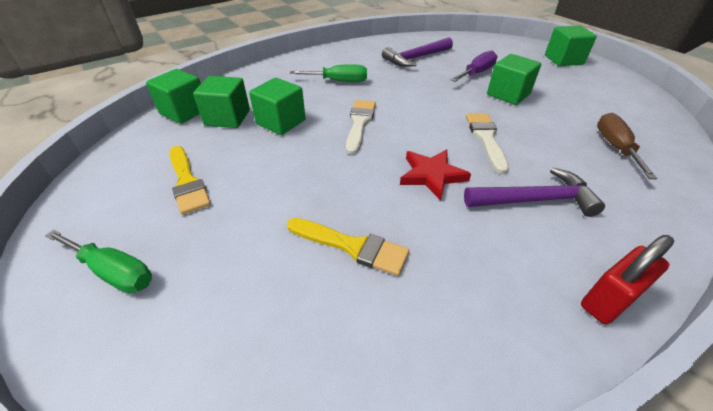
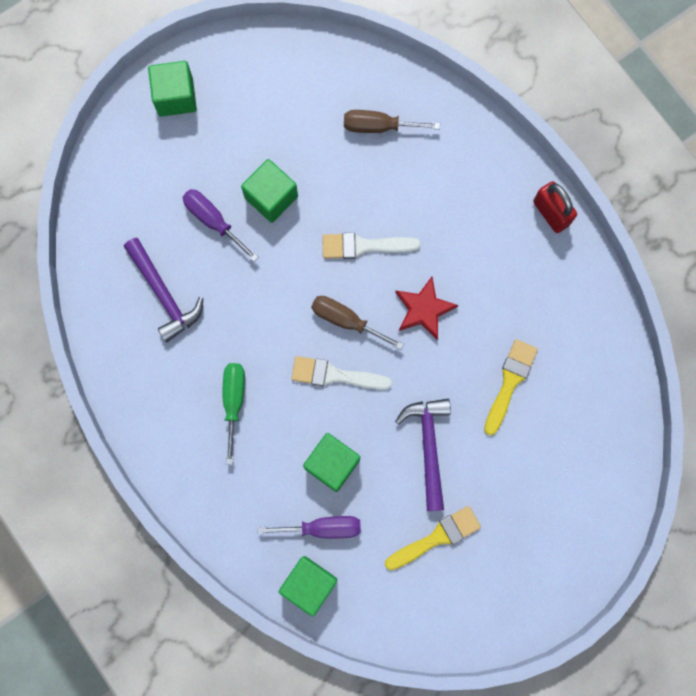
camera: 90 degrees left, 35 degrees up
green screwdriver [45,230,152,293] -> none
green cube [193,76,250,128] -> purple screwdriver [257,516,361,538]
purple hammer [464,167,605,217] -> purple hammer moved to [395,399,451,511]
none -> brown screwdriver [311,296,404,350]

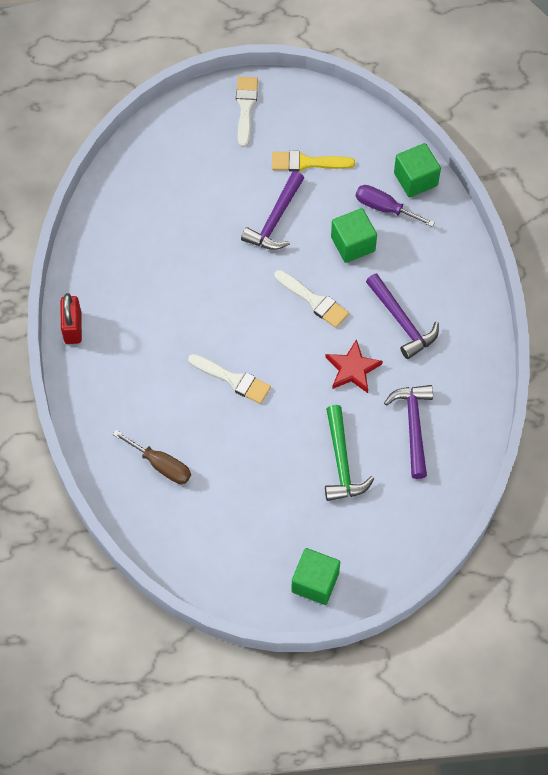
camera: 150 degrees left, 15 degrees down
purple screwdriver [183,189,258,262] -> green hammer [325,405,374,501]
green screwdriver [223,363,245,465] -> purple hammer [366,273,439,359]
green cube [241,159,298,223] -> none
brown screwdriver [311,296,404,350] -> none
red star [395,277,458,340] -> red star moved to [325,339,383,393]
yellow brush [484,339,538,436] -> none
none -> white brush [236,77,258,147]

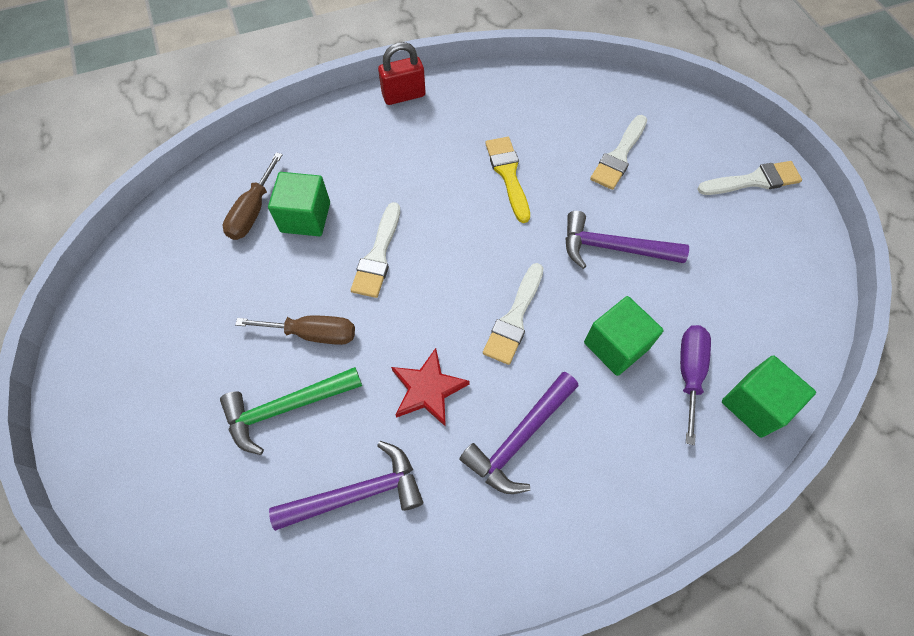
camera: 75 degrees right, 0 degrees up
yellow brush [272,151,355,172] -> yellow brush moved to [485,137,530,223]
green cube [291,548,340,605] -> green cube moved to [268,172,330,236]
none -> brown screwdriver [235,316,355,345]
none -> white brush [590,115,647,190]

